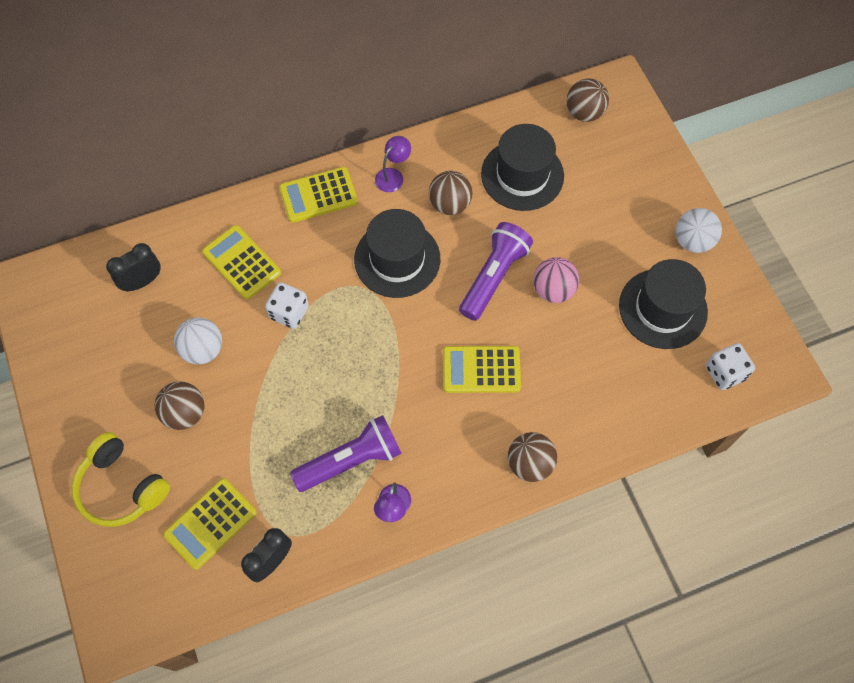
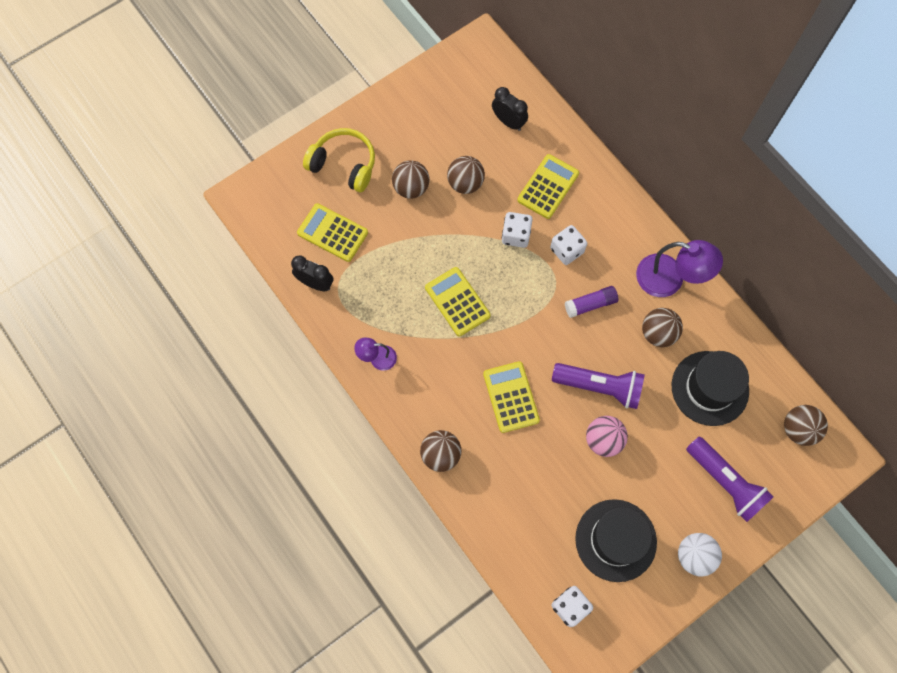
camera: 75 degrees right, 5 degrees up
yellow headphones [71,432,170,527] -> yellow headphones turned 90 degrees clockwise [303,128,375,192]
white ball [174,318,222,364] -> brown ball [447,156,485,194]
yellow calculator [279,167,358,223] -> yellow calculator moved to [425,267,491,336]
purple flashlight [290,415,402,492] -> purple flashlight moved to [686,437,773,522]
black hat [354,209,440,298] -> purple glue stick [565,286,618,318]
purple lamp [375,136,411,192] -> purple lamp [636,240,723,297], size x1.83
none -> white dice [550,225,587,265]

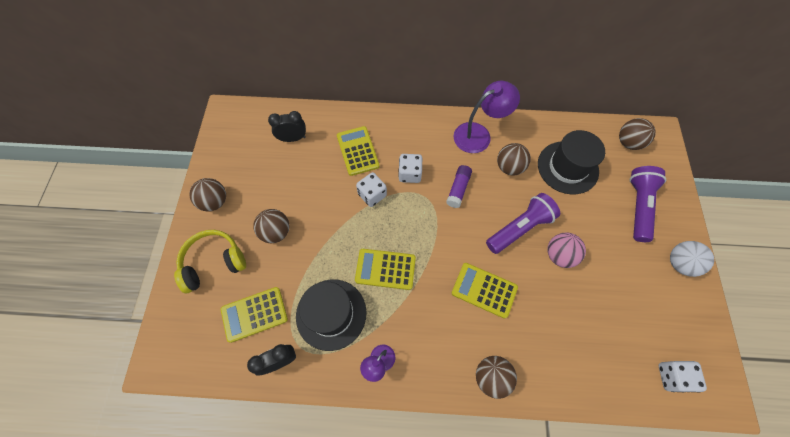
camera: 50 degrees left, 5 degrees down
brown ball [447,156,485,194] -> brown ball moved to [189,178,226,212]
black hat [575,499,657,582] -> black hat moved to [296,279,367,351]
purple flashlight [686,437,773,522] -> purple flashlight turned 75 degrees counterclockwise [629,166,666,242]

